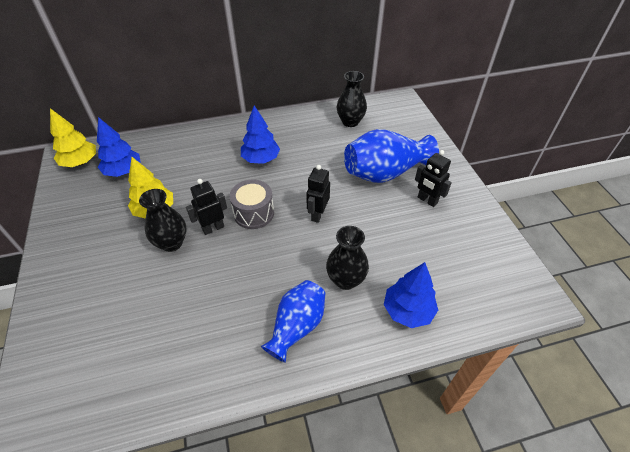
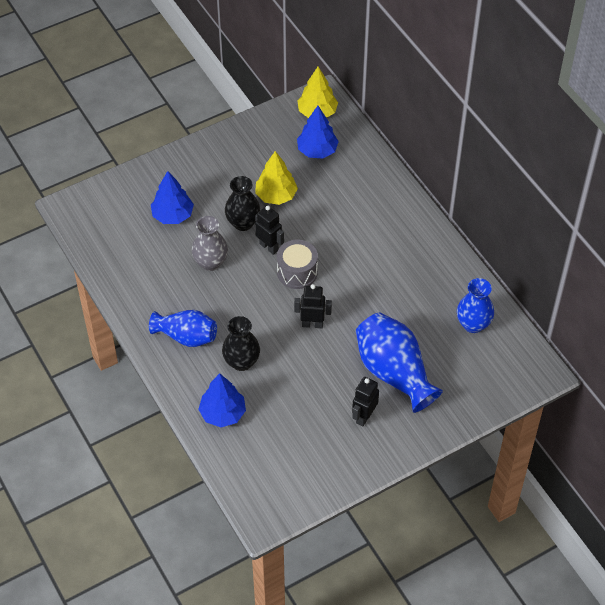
camera: 75 degrees right, 5 degrees up
blue tree [241,105,280,164] -> blue tree moved to [151,171,194,224]
black vase [337,71,367,127] -> blue vase [457,278,494,333]
none -> grey vase [192,216,228,271]

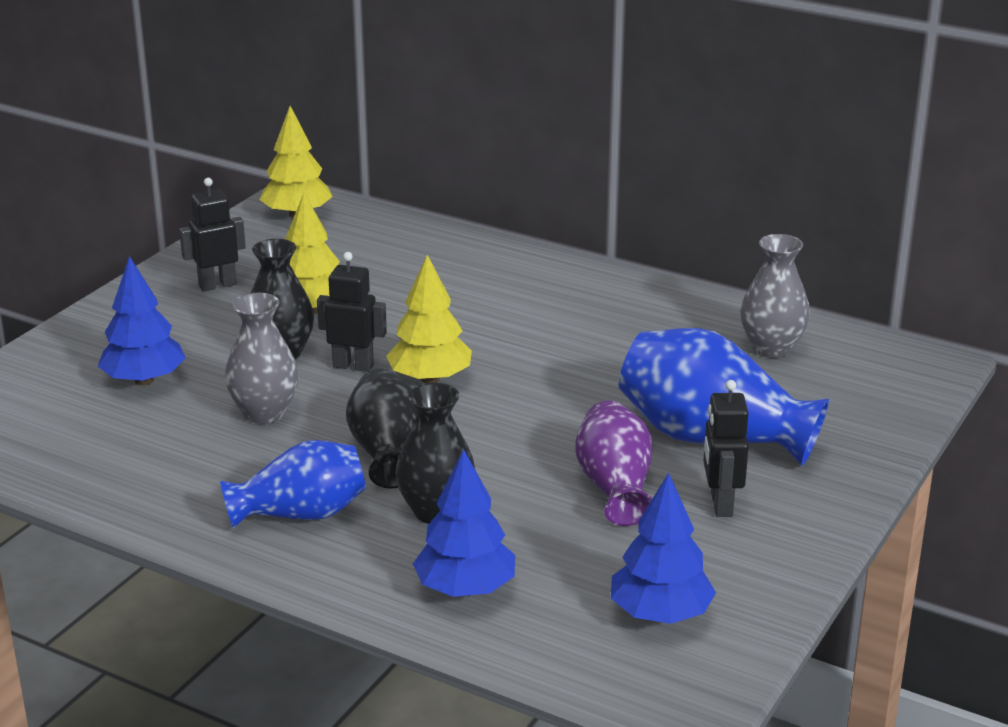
camera: 30 degrees left, 25 degrees down
grey drum [277,240,318,289] -> yellow tree [386,255,472,383]
black robot [294,284,332,328] -> black robot moved to [179,178,246,292]
blue tree [297,106,339,159] -> blue tree moved to [611,473,716,624]
blue vase [457,278,494,333] -> grey vase [740,234,810,358]
none -> black vase [346,369,418,489]
none -> purple vase [575,401,653,526]

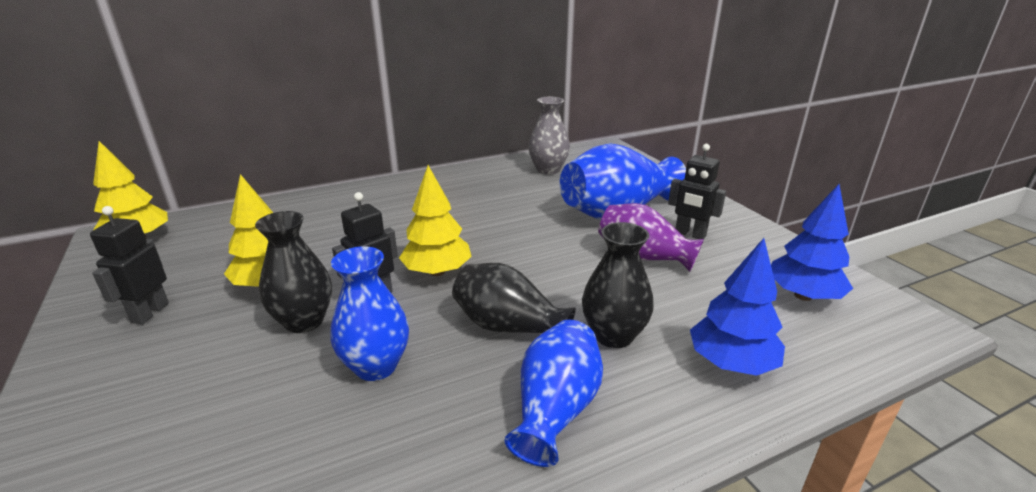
camera: 55 degrees left, 0 degrees up
blue tree [98,256,186,385] -> none
grey vase [225,293,299,424] -> blue vase [330,246,409,381]

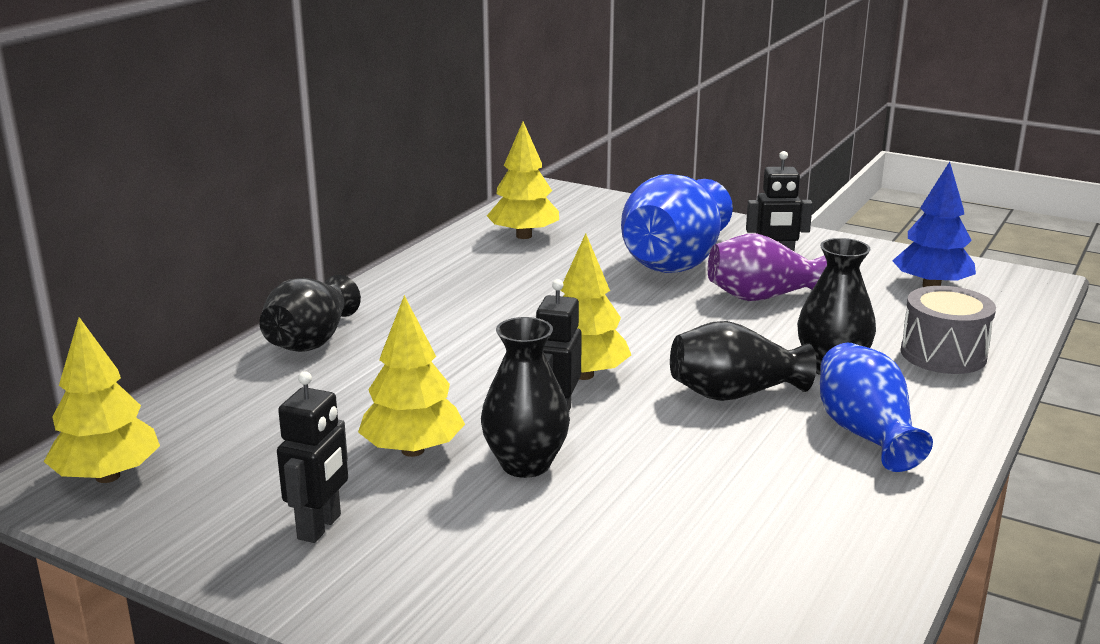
camera: 35 degrees left, 5 degrees down
black robot [90,206,169,324] -> black robot turned 135 degrees counterclockwise [277,371,348,543]
blue vase [330,246,409,381] -> none
grey vase [528,97,570,174] -> yellow tree [487,121,559,239]
blue tree [690,238,785,376] -> grey drum [901,286,996,374]
none -> black vase [260,275,361,352]

